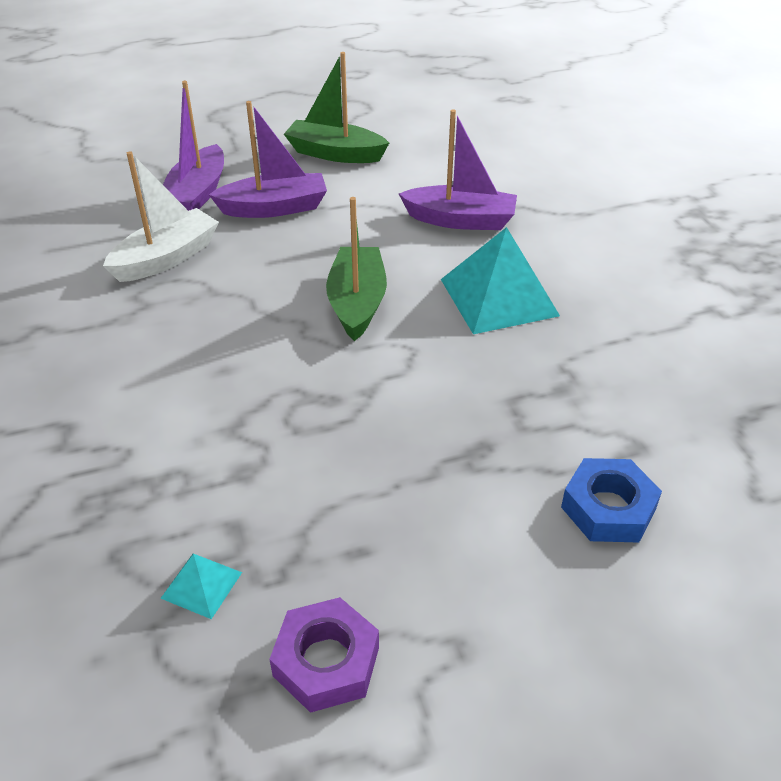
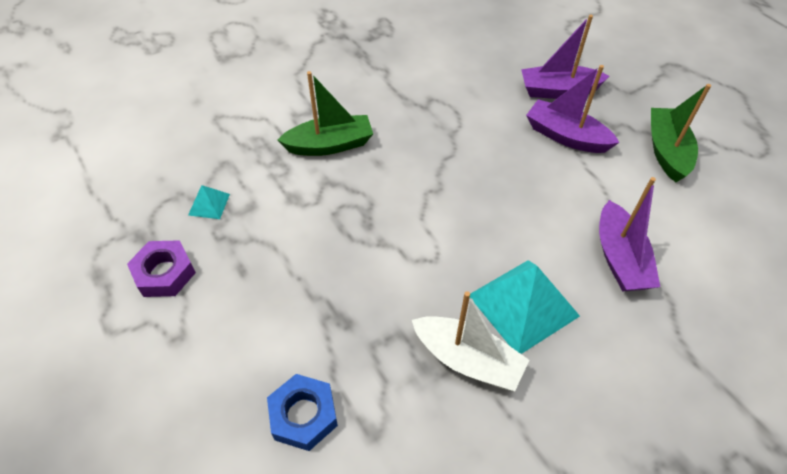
camera: 75 degrees right, 10 degrees up
white boat [103,151,219,282] -> white boat moved to [412,291,529,391]
purple boat [209,101,327,218] -> purple boat turned 150 degrees clockwise [526,65,620,153]
green boat [326,197,387,341] -> green boat moved to [277,71,373,156]

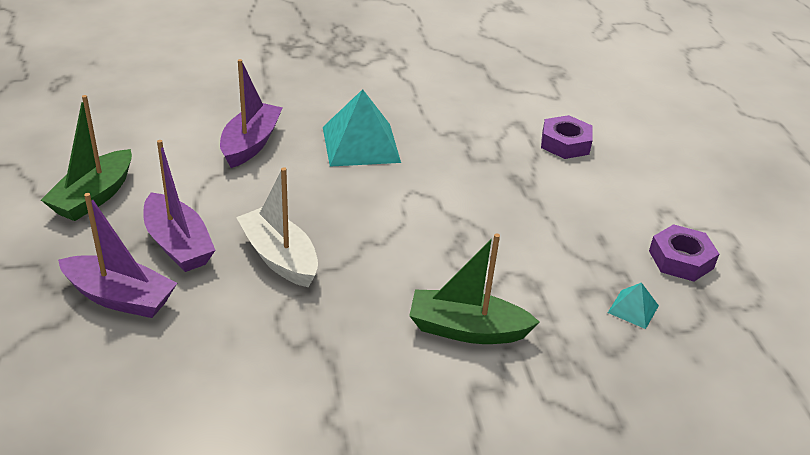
camera: 160 degrees left, 15 degrees down
blue nut [267,374,338,451] -> purple nut [541,115,593,159]
white boat [412,291,529,391] -> white boat moved to [236,167,318,287]

